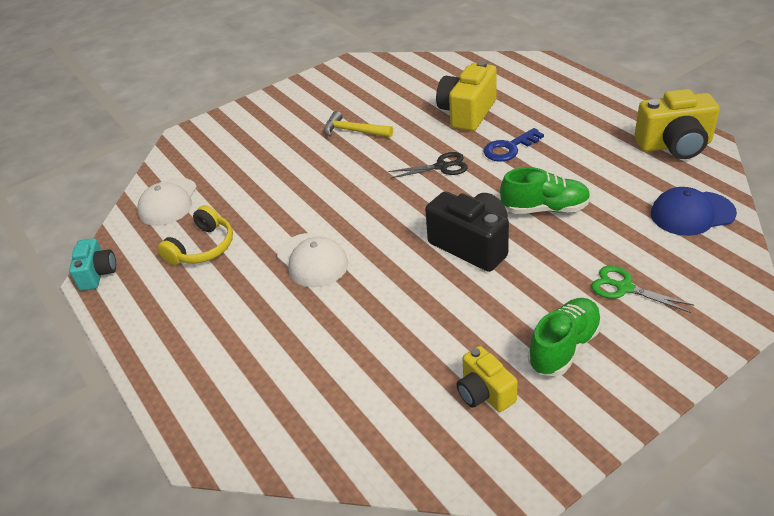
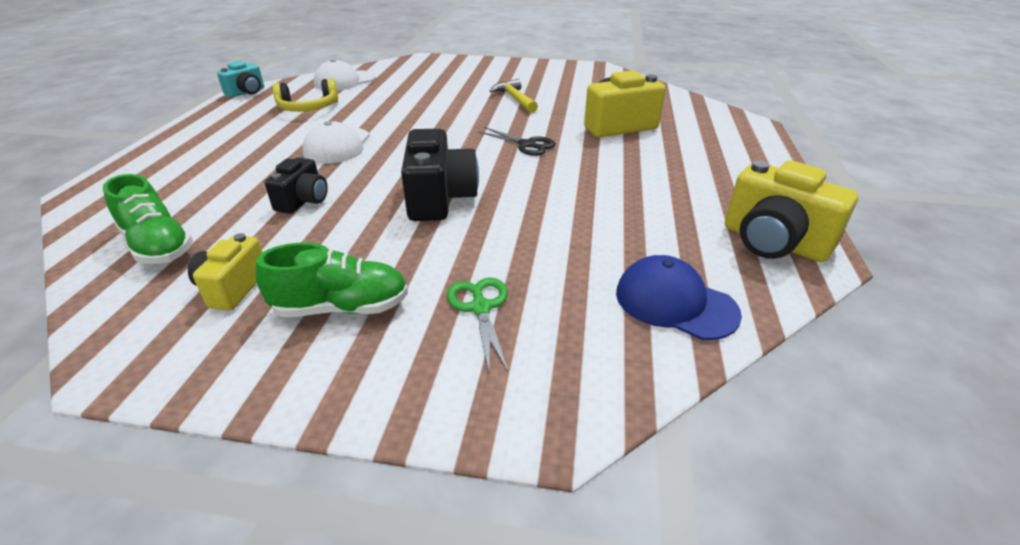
camera: 40 degrees right, 5 degrees down
blue key [483,128,544,162] -> none
green shoe [500,167,591,214] -> green shoe moved to [103,174,193,264]
none -> black camera [265,157,328,214]

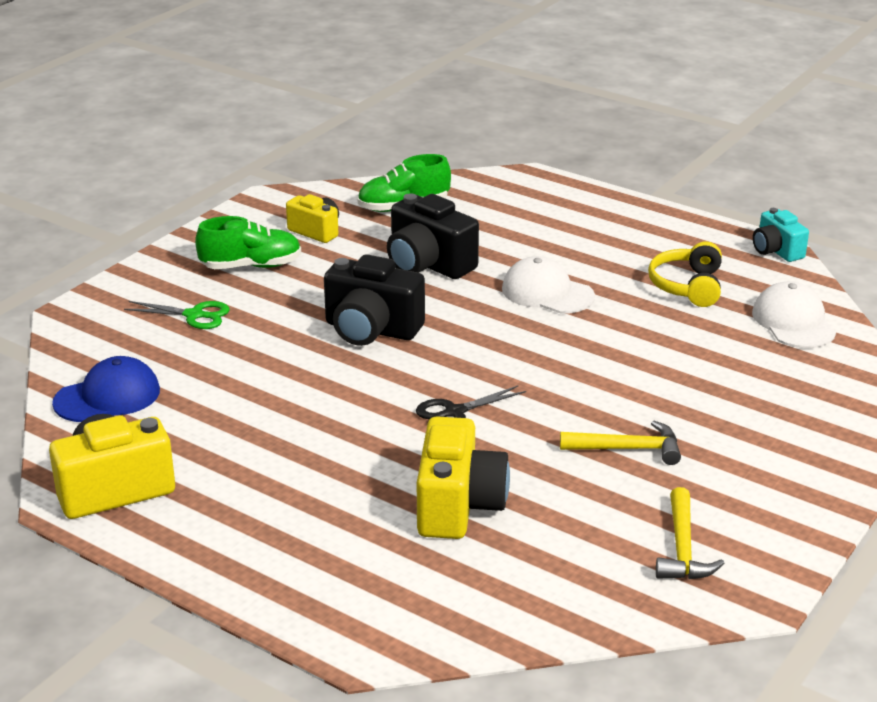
camera: 115 degrees right, 5 degrees down
green shoe [256,243,408,317] -> green shoe turned 120 degrees counterclockwise [195,216,301,269]
black camera [265,157,328,214] -> black camera [387,193,479,279], size x1.66
none -> yellow hammer [656,487,725,579]

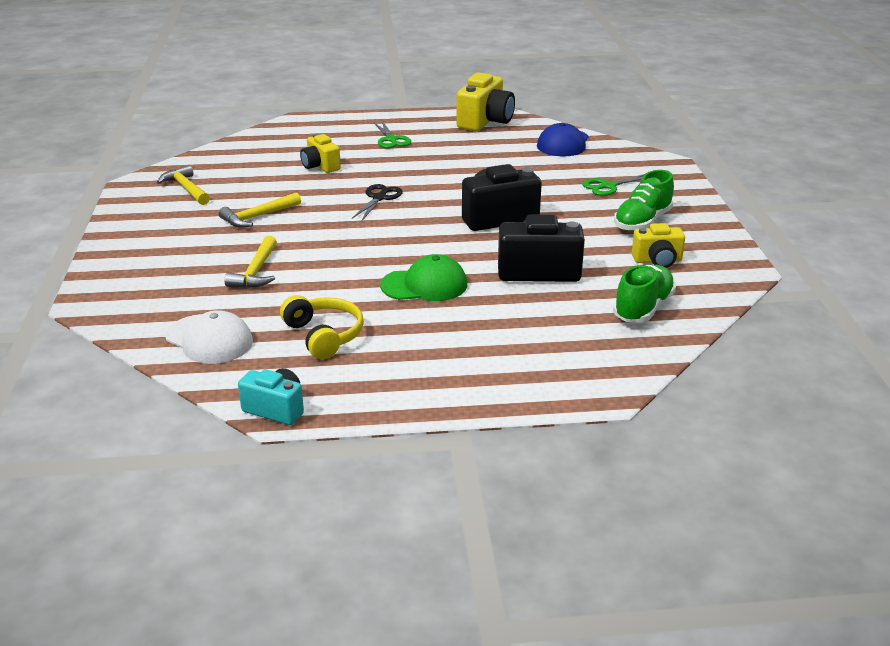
camera: 140 degrees right, 0 degrees up
yellow camera [417,416,510,539] -> yellow camera [300,134,341,173], size x0.60
white cap [502,256,595,314] -> green cap [380,254,467,301]
none -> yellow hammer [225,236,277,288]
none -> green scissors [374,121,411,148]

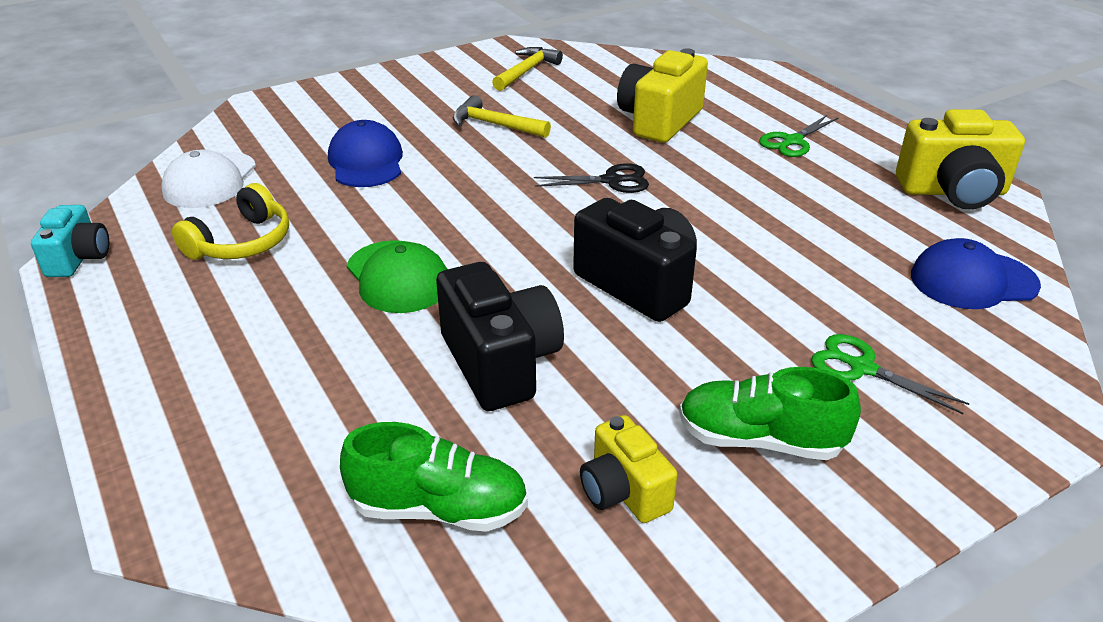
camera: 65 degrees right, 5 degrees up
yellow hammer [225,236,277,288] -> blue cap [328,120,403,187]
yellow camera [300,134,341,173] -> yellow camera [617,48,708,143], size x1.66

